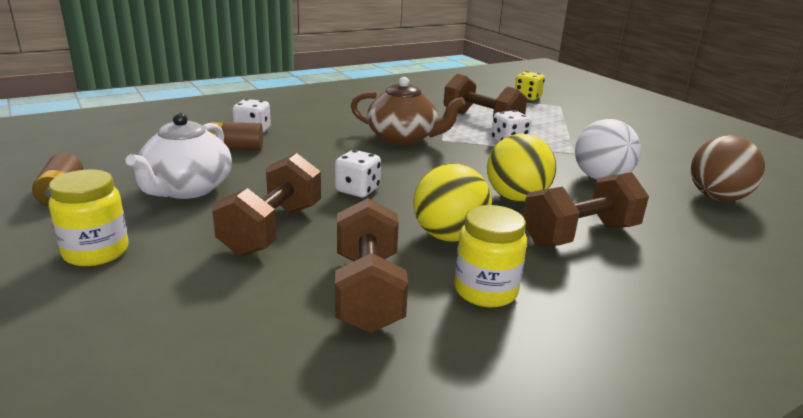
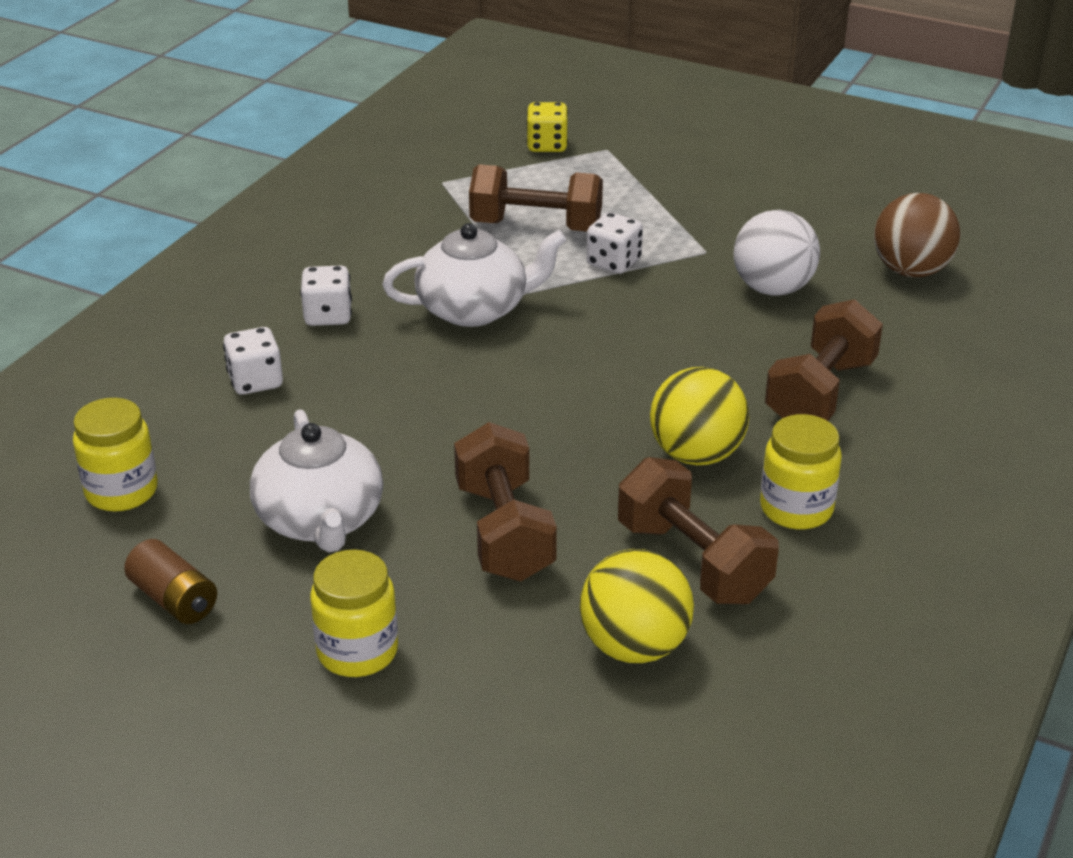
camera: 30 degrees left, 10 degrees up
brown battery [209,122,263,150] -> none
white dice [335,150,381,197] -> white dice moved to [300,265,352,326]
brown teapot [351,77,465,145] -> white teapot [382,223,567,327]
yellow ball [487,134,556,202] -> yellow ball moved to [580,549,694,663]
none -> yellow jar [73,398,158,512]

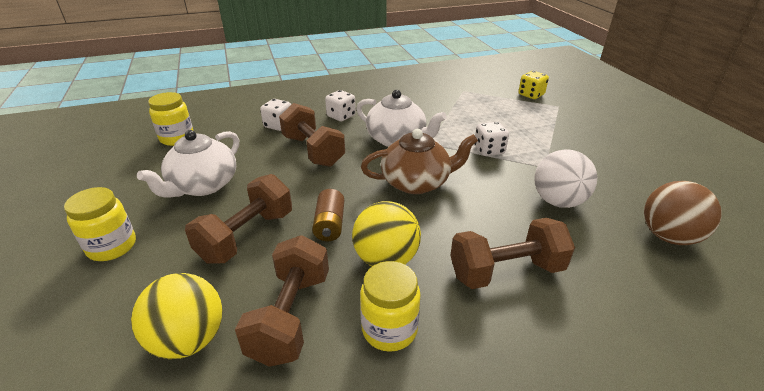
camera: 45 degrees right, 0 degrees up
brown battery [124,539,217,624] -> brown battery moved to [312,189,344,241]
brown dumbbell [469,164,603,231] -> brown dumbbell moved to [279,103,345,167]
none -> brown teapot [361,129,478,194]

